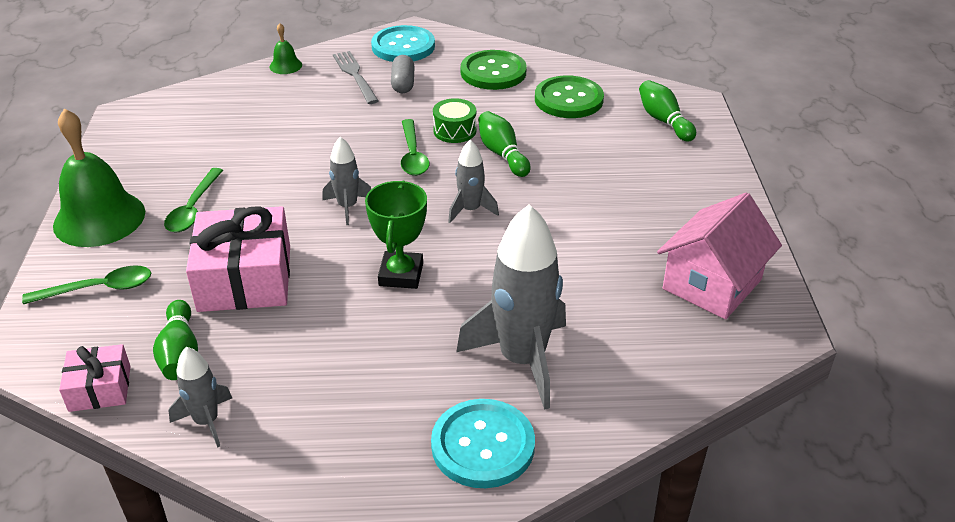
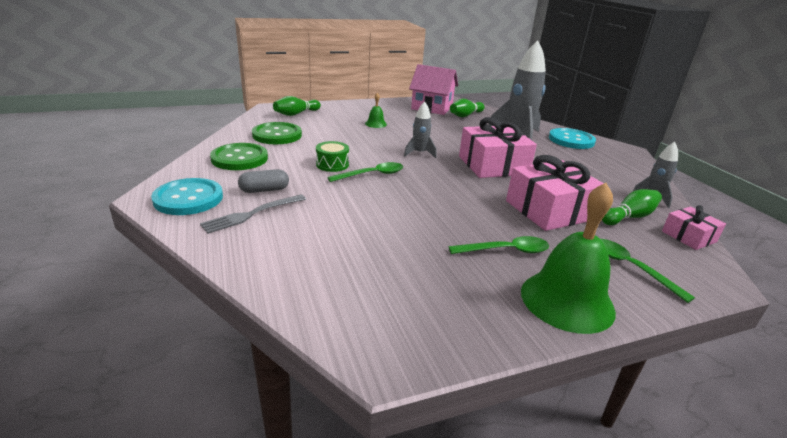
camera: 110 degrees left, 10 degrees down
green bell [269,23,302,74] -> green bell moved to [365,93,387,128]
grey rocket [322,137,371,225] -> none
green trophy [365,180,427,289] -> pink gift [459,117,537,178]
green bowling pin [478,111,530,177] -> green bowling pin moved to [450,99,485,117]

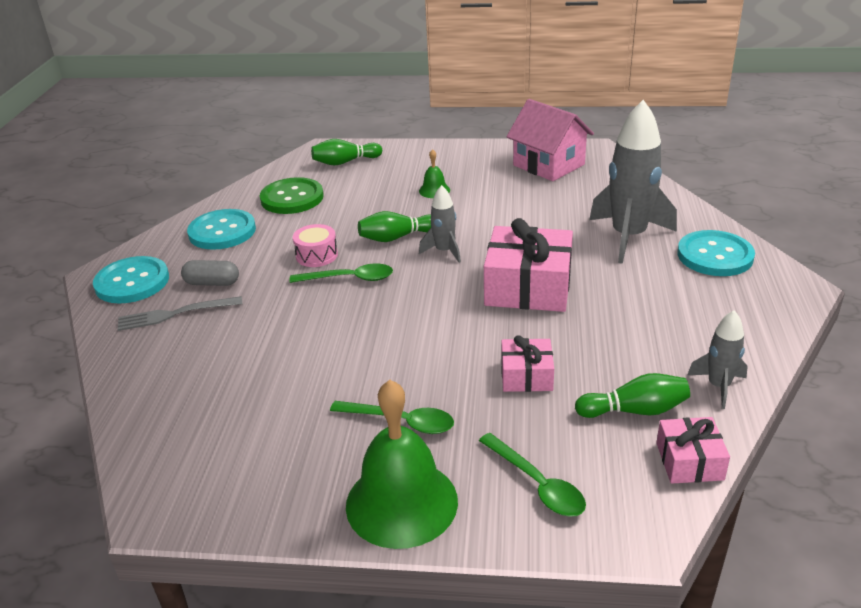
camera: 30 degrees right, 5 degrees up
green button [210,143,268,170] -> turquoise button [187,209,256,250]
green drum [316,141,349,172] -> pink drum [293,224,338,267]
green bowling pin [450,99,485,117] -> green bowling pin moved to [358,211,431,242]
pink gift [506,155,604,231] -> pink gift [501,335,554,392], size x0.54
green spoon [601,239,695,303] -> green spoon turned 150 degrees clockwise [479,433,586,517]

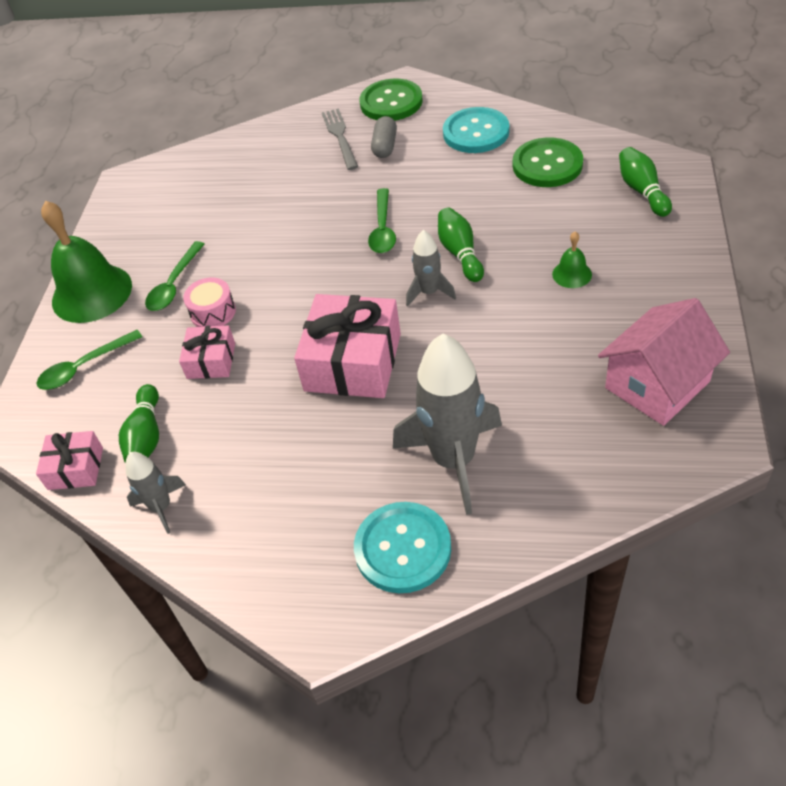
camera: 95 degrees right, 15 degrees up
turquoise button [93,256,169,303] -> green button [360,79,423,121]
pink drum [293,224,338,267] -> pink drum moved to [183,278,236,327]

